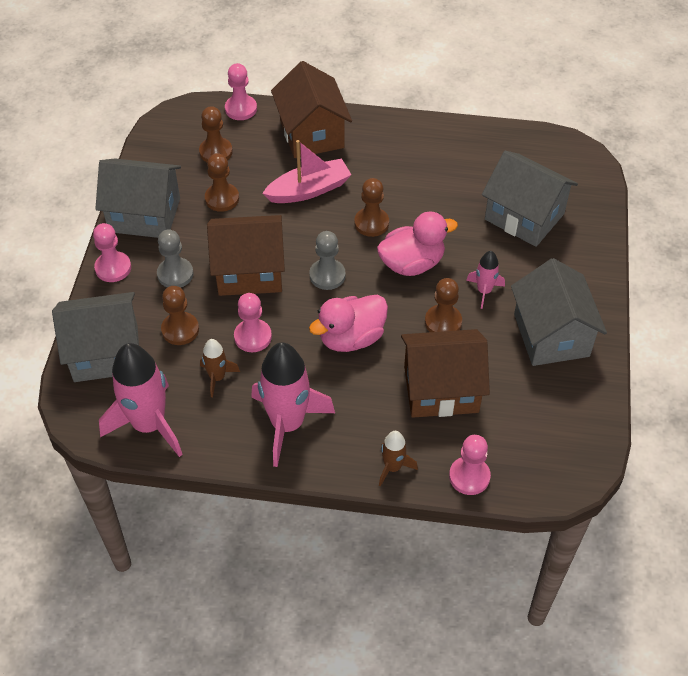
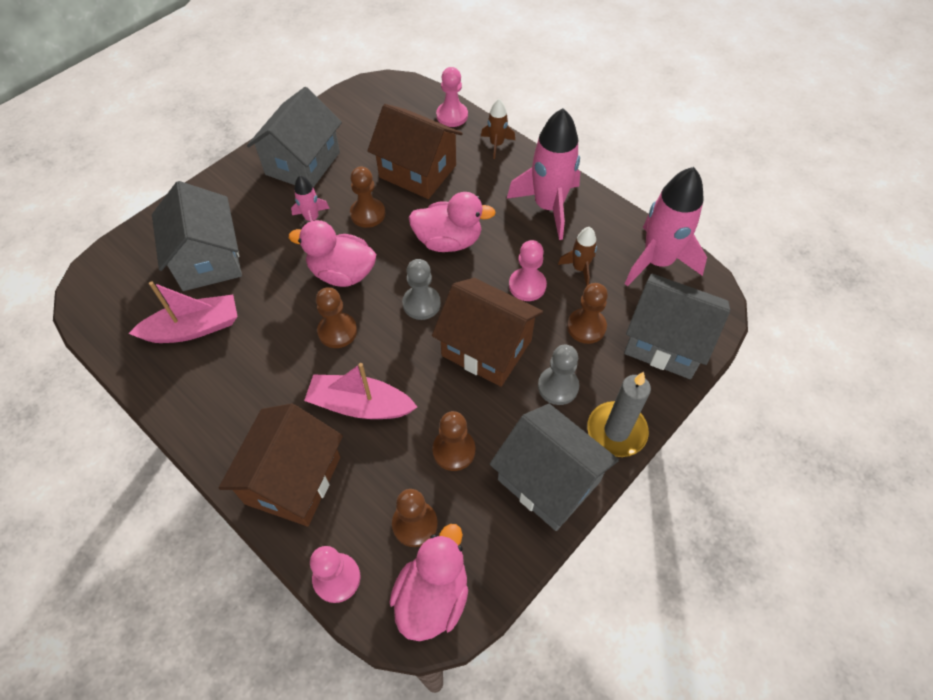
camera: 145 degrees left, 5 degrees up
pink pawn [93,223,131,282] -> grey candle [587,372,651,457]
none -> pink boat [128,281,238,343]
none -> pink duck [389,524,468,641]

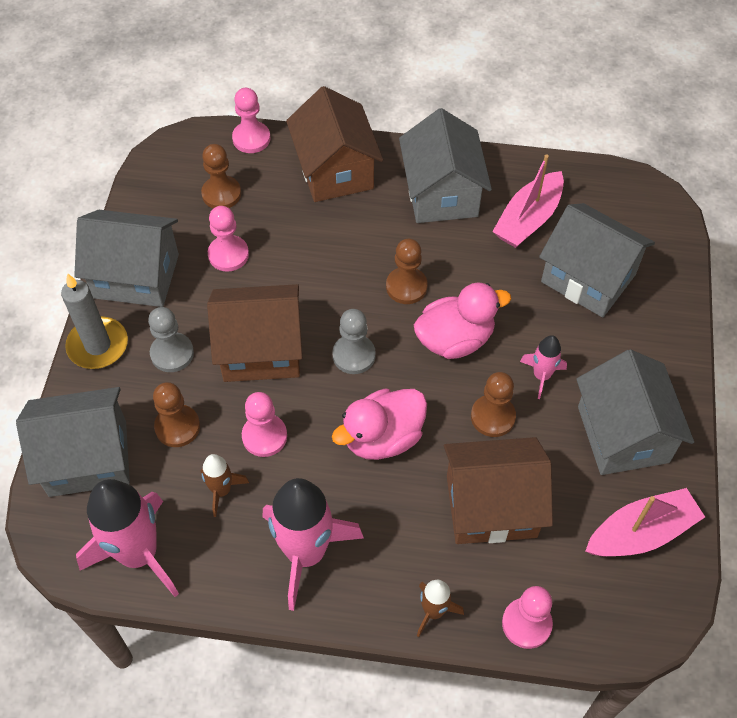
camera: 145 degrees right, 0 degrees up
pink boat [304,363,417,419] -> pink boat moved to [586,488,705,556]
pink duck [389,524,468,641] -> none
brown pawn [432,411,475,471] -> pink pawn [208,206,249,272]
none -> grey house [399,108,492,223]

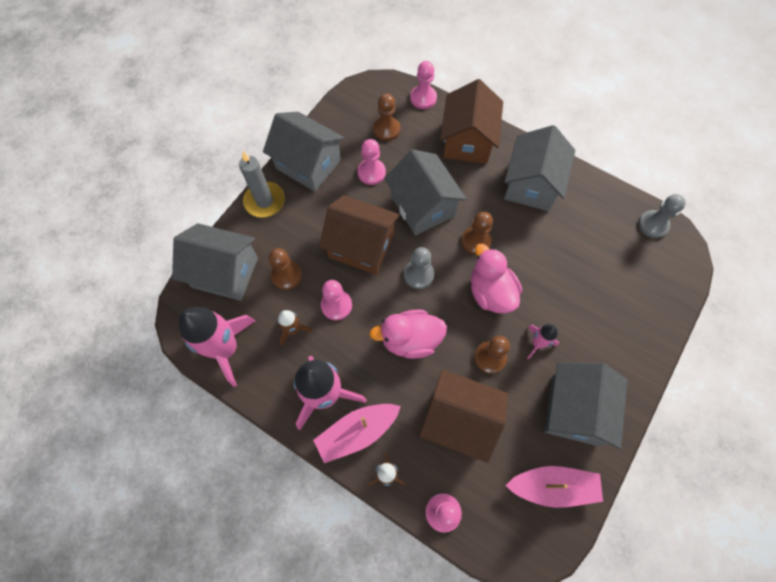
camera: 25 degrees right, 10 degrees up
grey pawn [148,307,194,372] -> grey pawn moved to [638,194,686,238]
pink duck [414,282,511,359] -> pink duck turned 120 degrees counterclockwise [471,244,522,313]
pink boat [492,154,564,248] -> pink boat moved to [313,404,401,463]
grey house [539,203,655,318] -> grey house moved to [384,149,466,236]

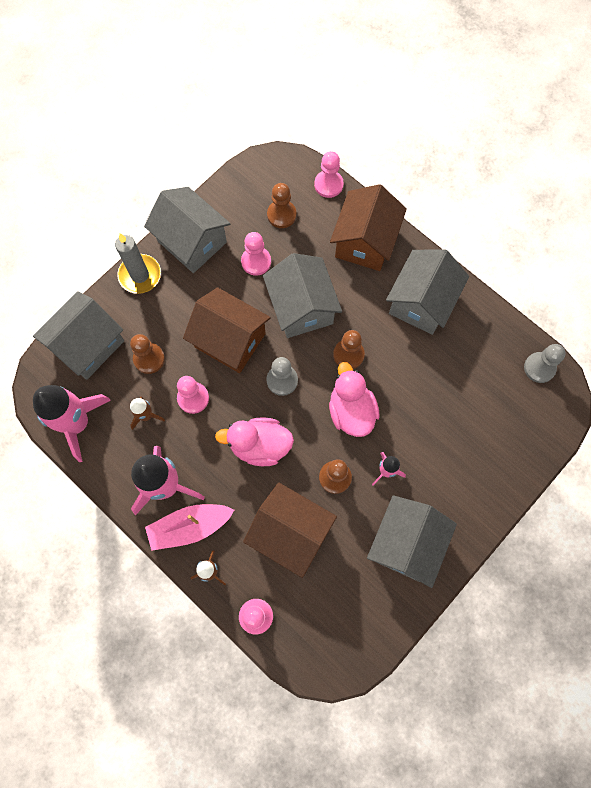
camera: 10 degrees right, 5 degrees up
grey house [172,223,258,301] -> grey house turned 75 degrees counterclockwise [33,291,124,380]
pink boat [505,466,603,508] -> none

